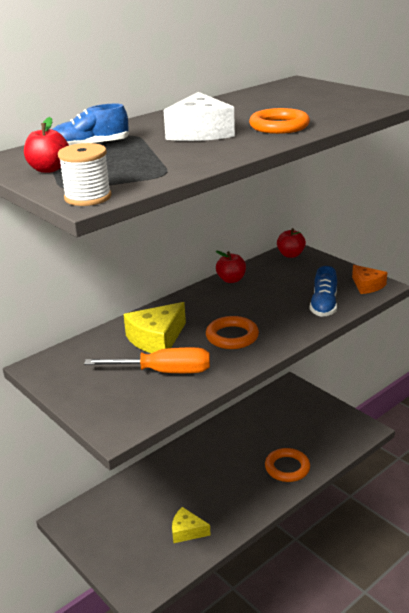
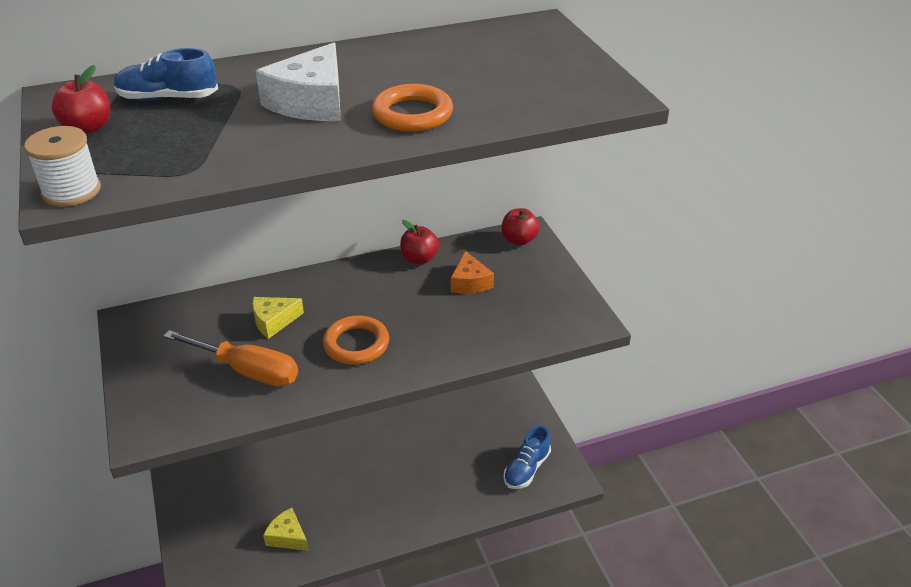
camera: 20 degrees right, 10 degrees up
yellow cheese [123,302,186,353] -> yellow cheese [252,297,304,339], size x0.63
orange ring [265,448,310,482] -> none
blue shoe [310,266,337,317] -> blue shoe moved to [504,425,551,489]
orange cheese [352,265,388,294] -> orange cheese moved to [451,251,494,294]

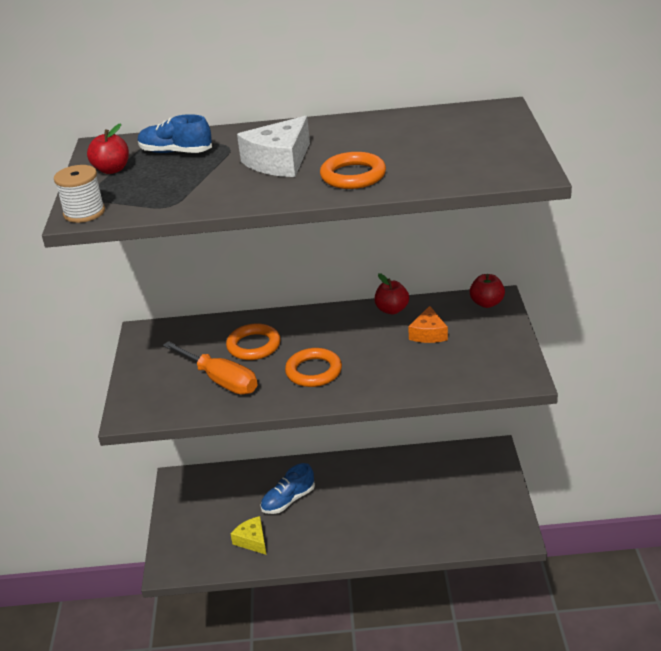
camera: 20 degrees right, 5 degrees down
yellow cheese [252,297,304,339] -> orange ring [226,323,280,360]
blue shoe [504,425,551,489] -> blue shoe moved to [260,463,315,514]

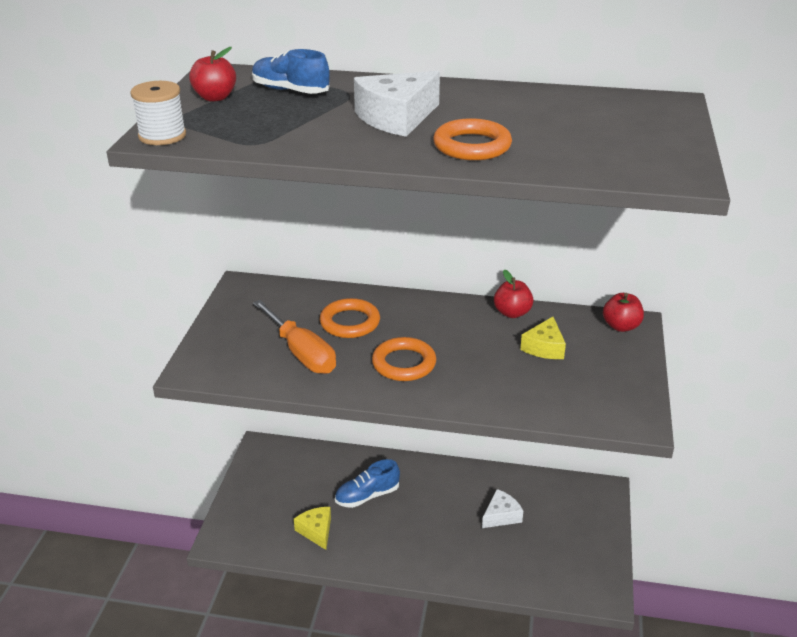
camera: 10 degrees right, 0 degrees up
orange cheese [408,306,448,343] -> yellow cheese [520,317,566,359]
none -> white cheese [482,489,523,528]

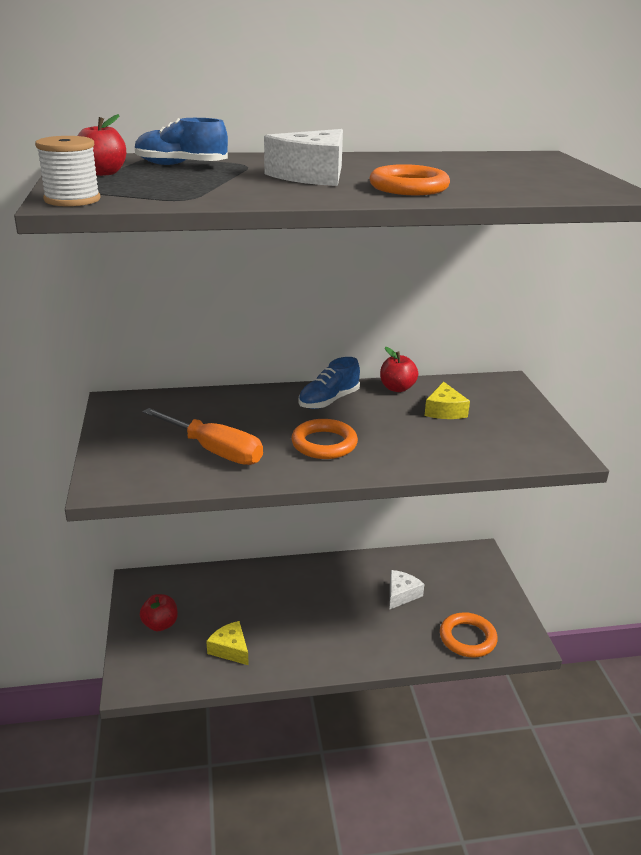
camera: 20 degrees left, 5 degrees down
orange ring [320,298,380,338] -> orange ring moved to [440,612,498,657]
blue shoe [335,459,400,508] -> blue shoe moved to [298,357,360,409]
red apple [603,293,644,332] -> red apple moved to [140,594,178,631]

